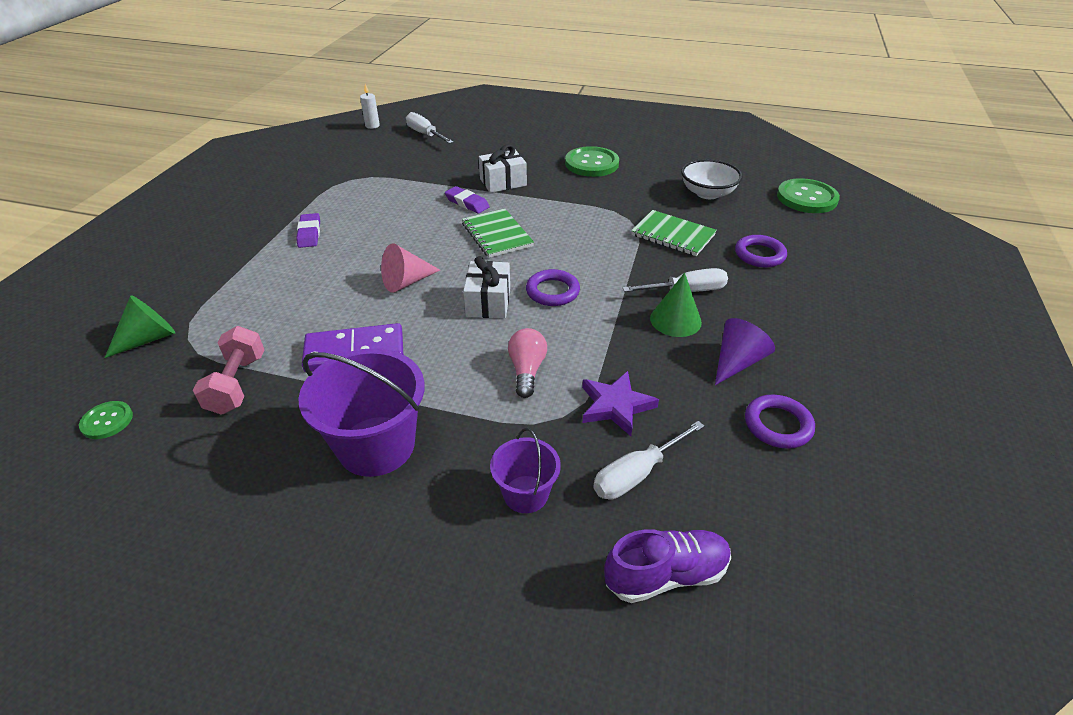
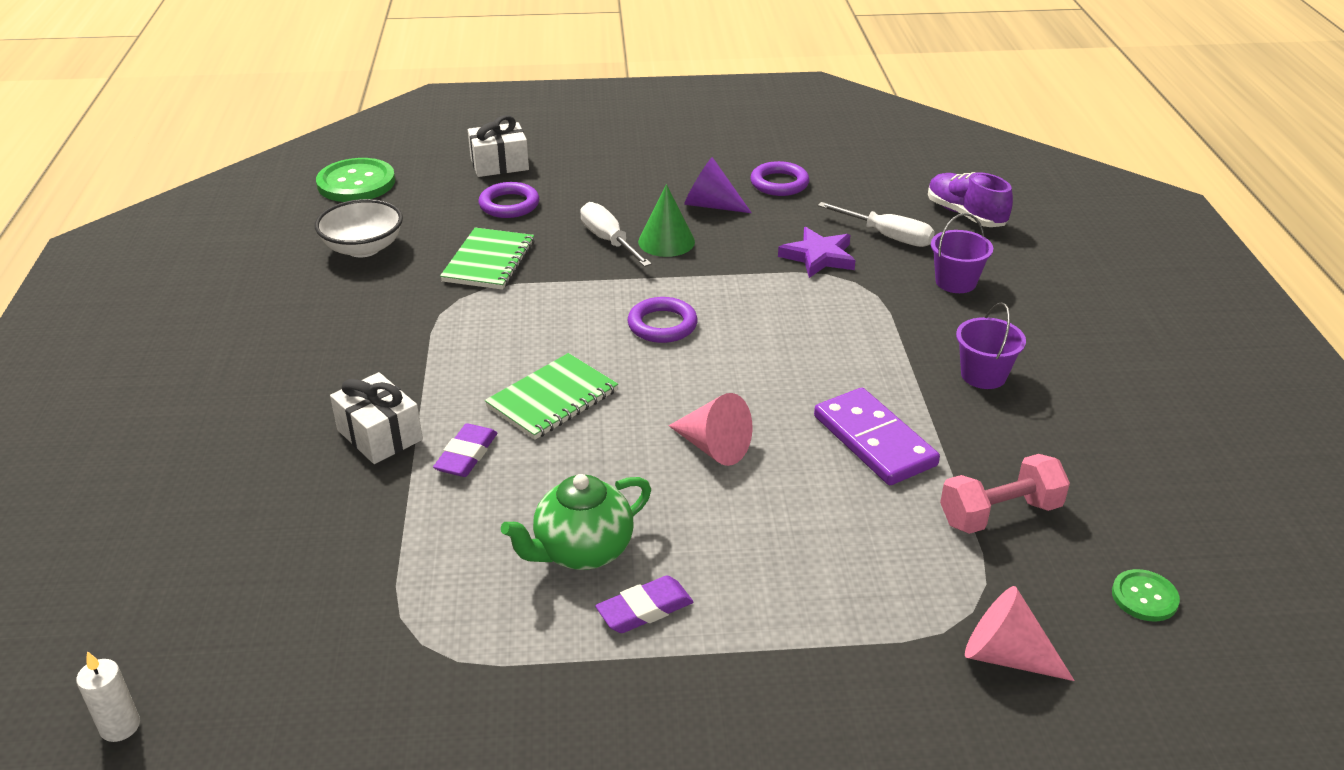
camera: 110 degrees left, 5 degrees down
green cone [105,295,175,358] -> pink cone [965,586,1075,681]
purple bucket [298,348,425,477] -> purple bucket [956,302,1026,389], size x0.55
white screwdriver [406,112,453,144] -> none
white gift [463,256,510,318] -> white gift moved to [468,115,529,177]
pink light bulb [508,328,547,398] -> none
green button [565,146,619,177] -> none
none -> green teapot [501,474,651,570]

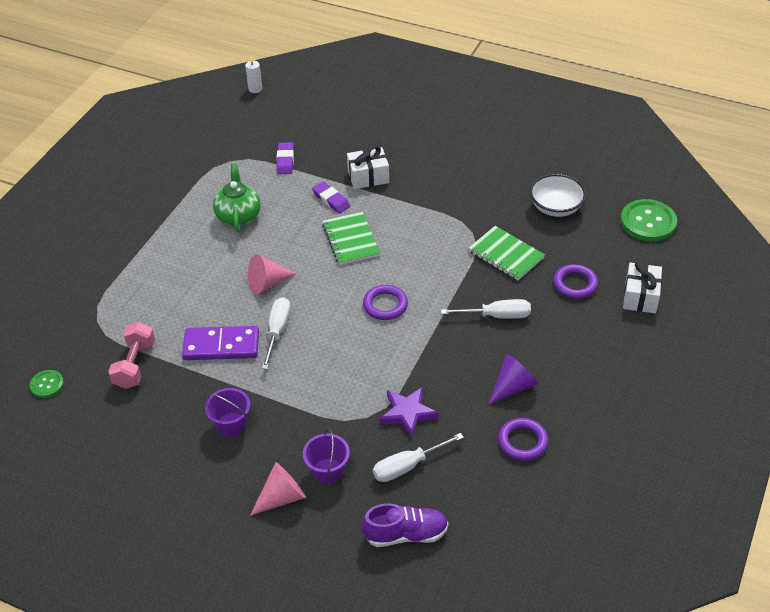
camera: 120 degrees right, 10 degrees up
purple eraser [595,576,693,633] -> purple eraser moved to [276,142,294,174]
green cone [638,184,695,257] -> none
pink cone [965,586,1075,681] -> pink cone moved to [250,462,306,516]
none -> white screwdriver [262,297,291,369]

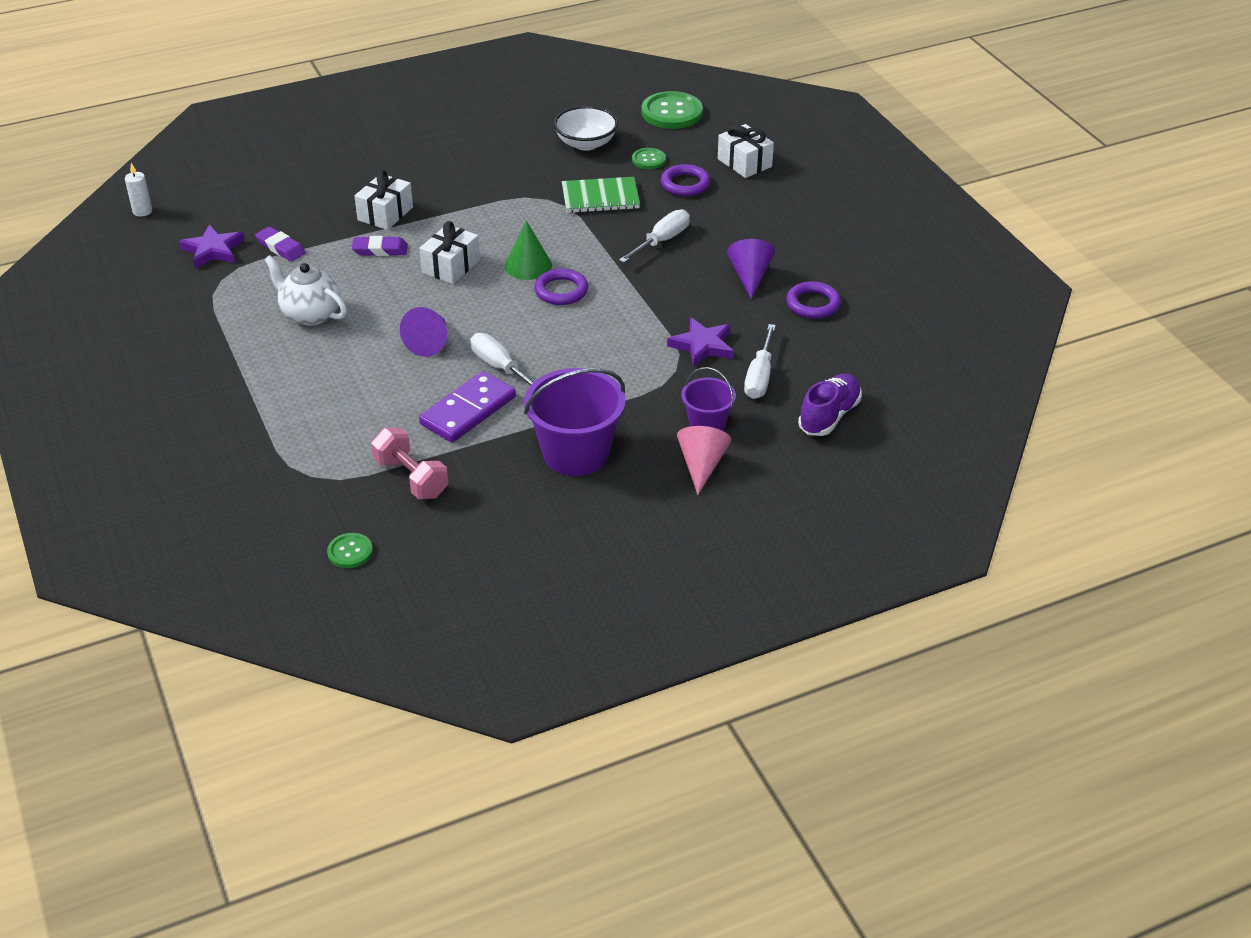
camera: 50 degrees left, 5 degrees down
purple bucket [205,388,250,437] -> purple bucket [524,368,625,476], size x1.80
green teapot [213,163,261,232] -> white teapot [264,255,347,325]
pink cone [248,254,297,294] -> purple cone [400,307,447,357]
green notebook [322,212,380,265] -> white gift [419,221,480,284]
none -> purple star [179,224,244,268]
none -> green cone [505,221,552,280]
none -> green button [632,148,666,169]

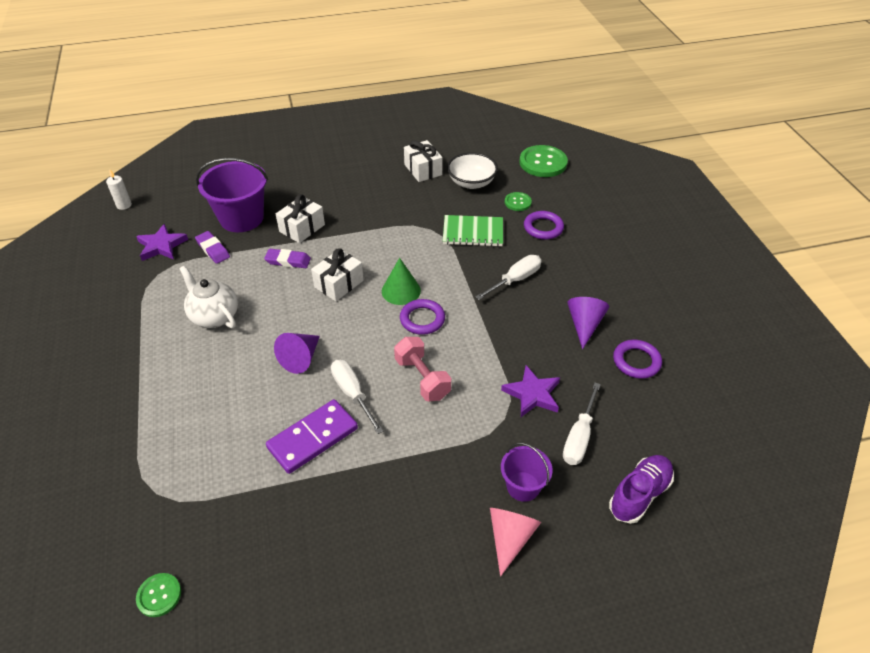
camera: 10 degrees right, 5 degrees up
pink dumbbell [371,428,448,499] -> pink dumbbell moved to [394,337,451,401]
purple bucket [524,368,625,476] -> purple bucket moved to [196,158,268,232]
white gift [718,124,774,178] -> white gift moved to [404,140,442,182]

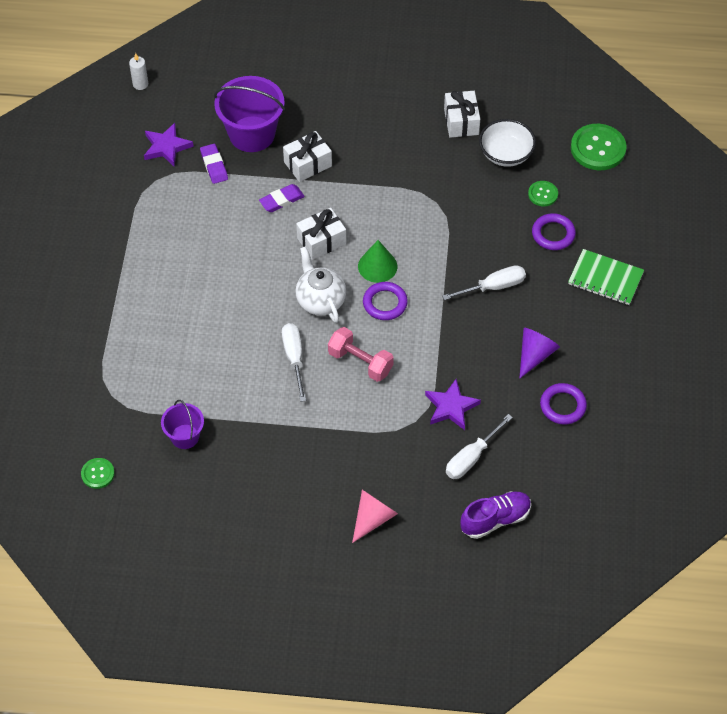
camera: 20 degrees right, 10 degrees up
white teapot [179,265,238,328] -> white teapot moved to [296,246,346,323]
purple eraser [264,249,311,268] -> purple eraser turned 60 degrees counterclockwise [259,184,305,212]
purple domino [266,399,358,474] -> none
purple cone [274,333,320,374] -> none
pink dumbbell [394,337,451,401] -> pink dumbbell turned 45 degrees counterclockwise [328,327,394,382]
green notebook [443,215,503,247] -> green notebook moved to [568,249,644,305]
purple bucket [501,443,553,502] -> purple bucket moved to [161,400,204,449]

